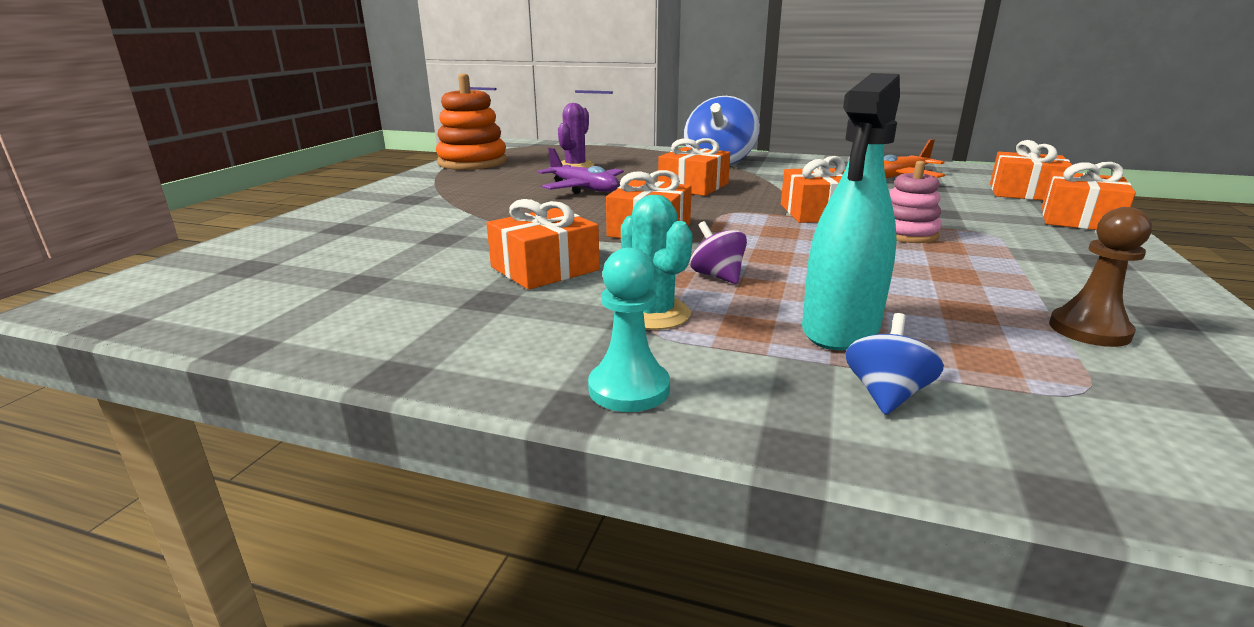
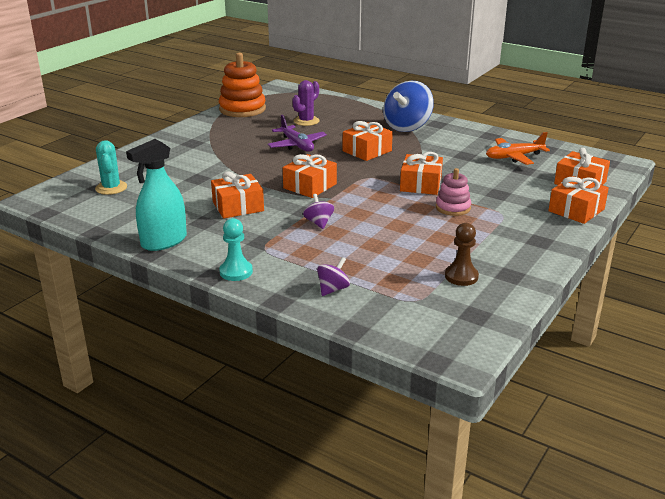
camera: 15 degrees right, 5 degrees up
turquoise cactus [621,195,693,330] -> turquoise cactus moved to [95,140,127,195]
turquoise spray bottle [802,73,900,350] -> turquoise spray bottle moved to [126,139,187,251]
blue spinning top [845,313,944,415] -> purple spinning top [317,257,350,296]

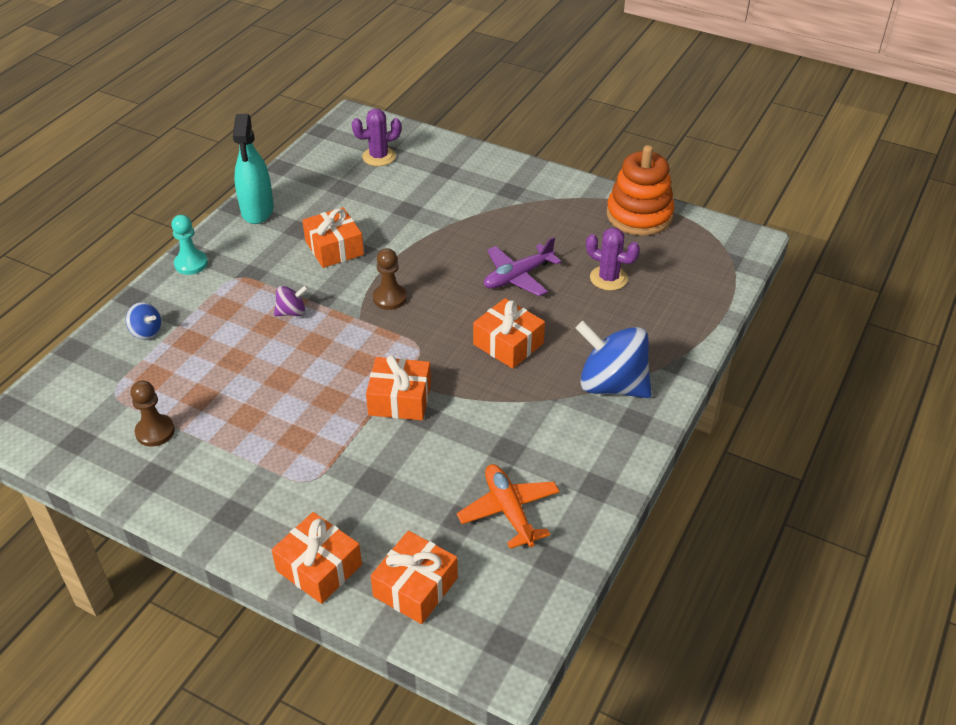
camera: 85 degrees right, 15 degrees up
turquoise cactus [95,140,127,195] -> purple cactus [352,109,401,166]
turquoise spray bottle [126,139,187,251] -> turquoise spray bottle turned 135 degrees counterclockwise [233,114,274,224]
orange gift [283,154,337,198] -> brown pawn [373,248,407,310]
purple spinning top [317,257,350,296] -> blue spinning top [126,302,162,340]
pink stacking toy [436,168,471,216] -> none

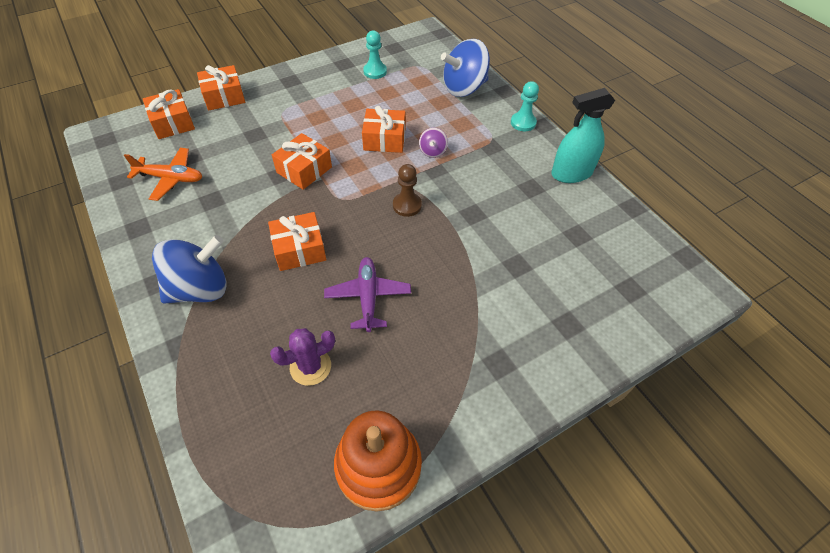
camera: 120 degrees right, 10 degrees up
blue spinning top [126,302,162,340] -> blue spinning top [441,39,490,97], size x2.14
brown pawn [130,381,175,447] -> turquoise pawn [363,30,387,79]
turquoise spray bottle [233,114,274,224] -> turquoise spray bottle turned 45 degrees counterclockwise [551,88,615,183]
orange gift [302,207,364,268] -> orange gift moved to [362,106,405,153]
purple cactus [352,109,401,166] -> none

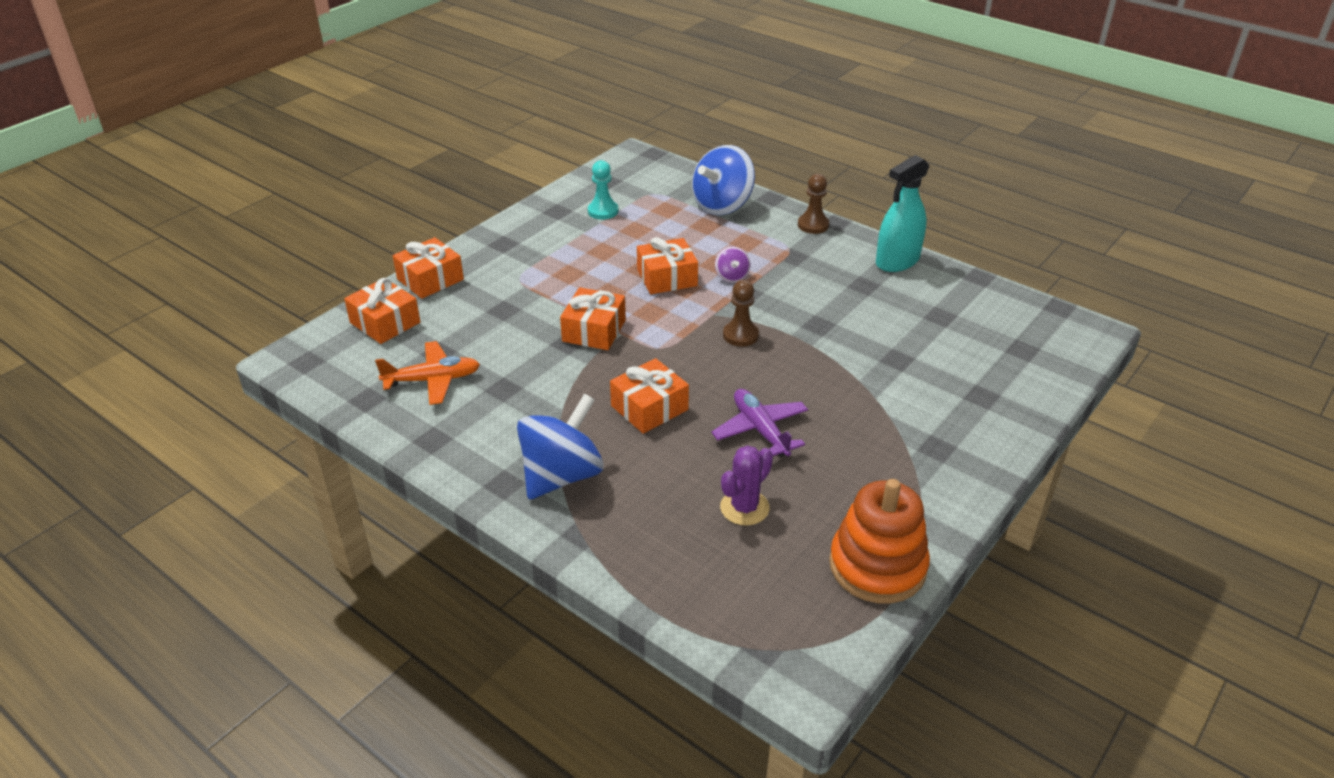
camera: 20 degrees left, 15 degrees down
turquoise pawn [511,81,539,131] -> brown pawn [798,174,829,234]

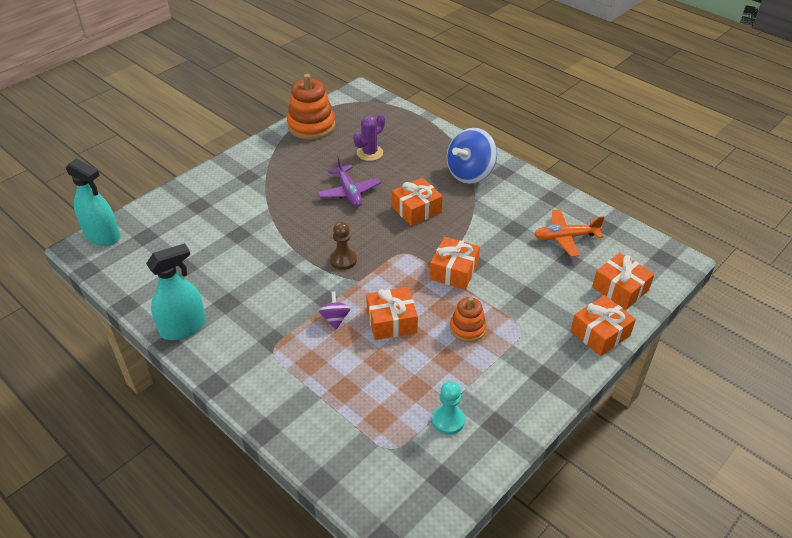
camera: 175 degrees left, 5 degrees up
blue spinning top [692,145,755,215] -> none
brown pawn [798,174,829,234] -> none
none -> turquoise spray bottle [66,158,120,246]
none -> orange stacking toy [450,297,486,342]

